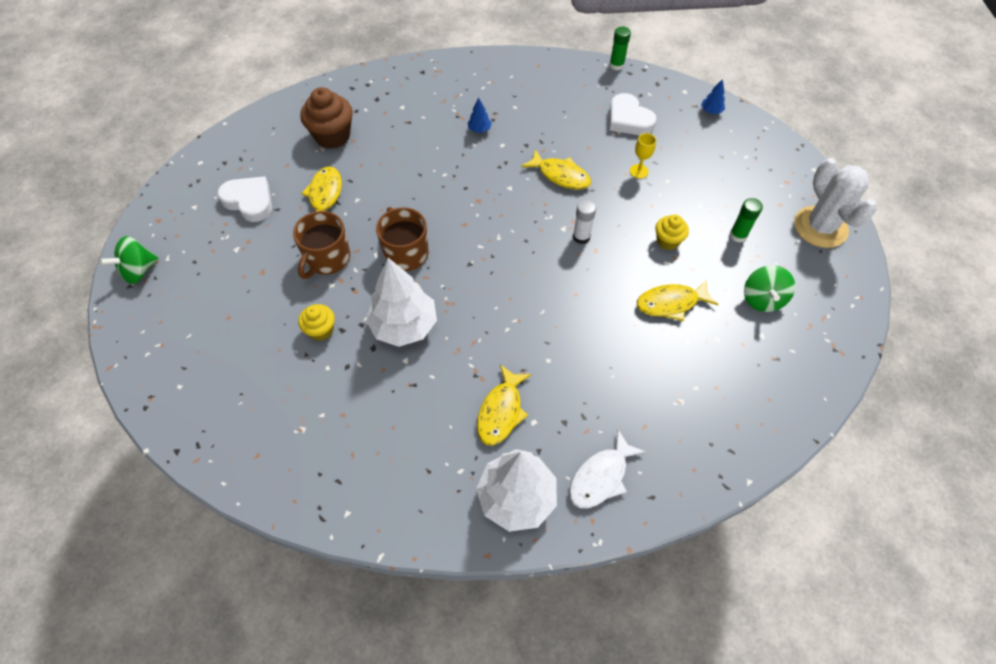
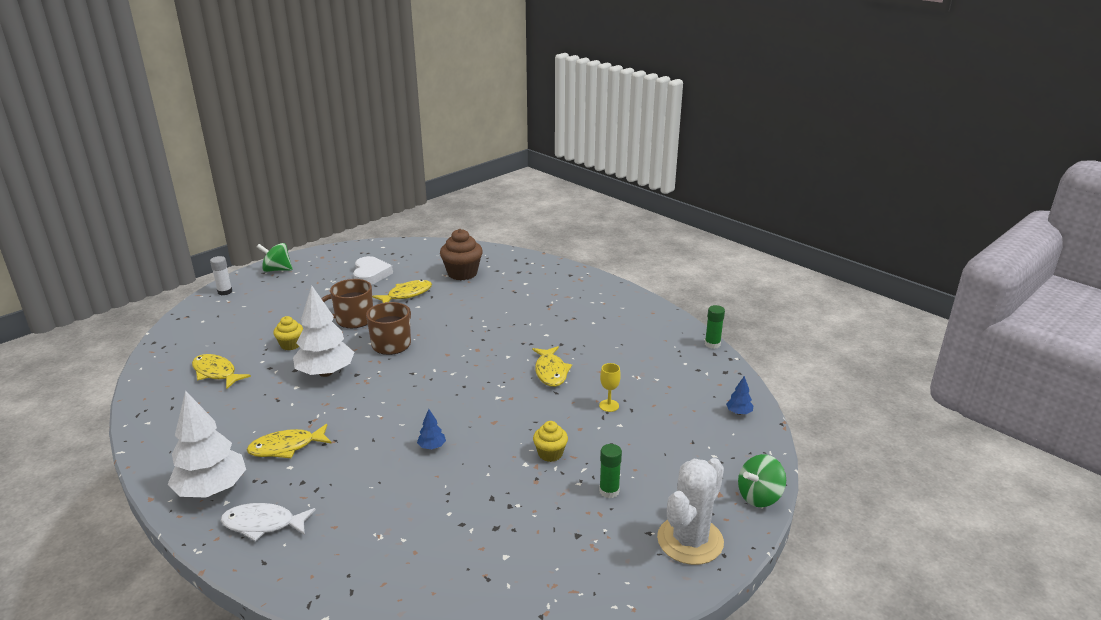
camera: 50 degrees right, 30 degrees down
blue tree [468,98,492,133] -> blue tree moved to [417,409,446,449]
white glue stick [573,200,596,244] -> white glue stick moved to [210,256,232,295]
white heart [610,93,657,135] -> none
yellow fish [637,279,718,321] -> yellow fish moved to [192,354,251,389]
green spinning top [744,265,795,312] -> green spinning top moved to [738,454,786,507]

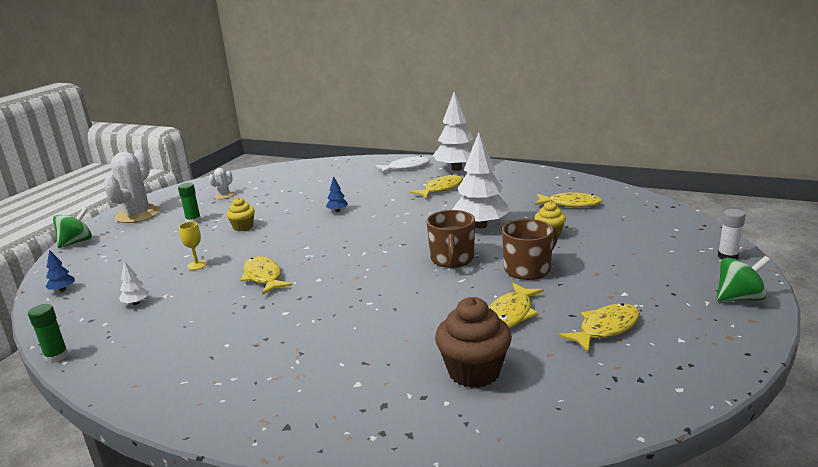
camera: 160 degrees right, 5 degrees down
white heart [353,256,393,285] -> yellow fish [559,303,640,352]
none -> white tree [119,261,149,305]
none -> white cactus [209,168,234,199]

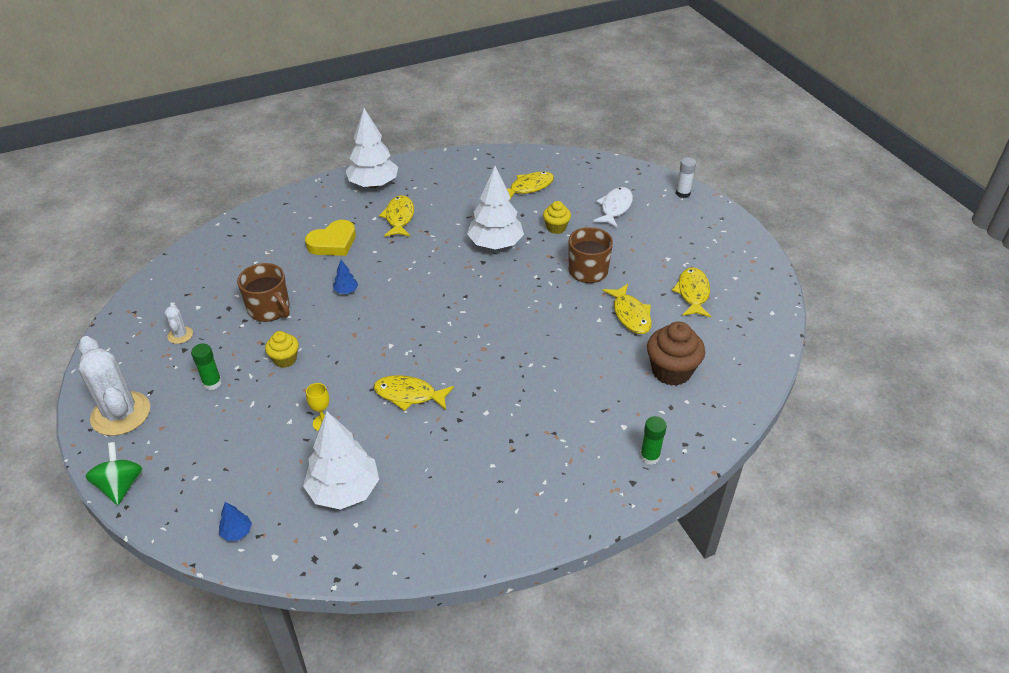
camera: 50 degrees left, 20 degrees up
green glue stick [28,304,69,363] -> green glue stick moved to [640,416,667,465]
white tree [119,261,149,305] -> white tree [303,412,379,510], size x2.38
white fish [376,156,430,173] -> white fish moved to [593,187,633,227]
brown mug [427,210,475,268] -> brown mug moved to [237,263,290,322]
green spinning top [717,256,771,301] -> none
none -> yellow heart [305,220,356,256]

